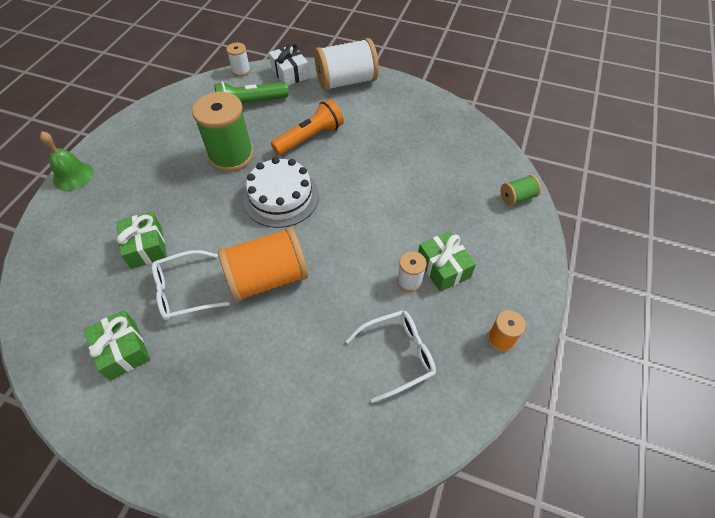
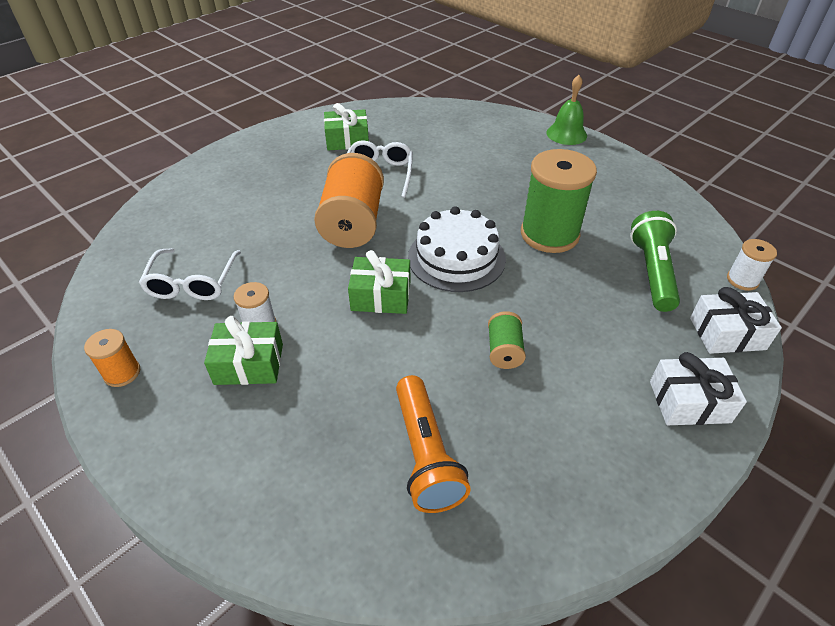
camera: 115 degrees right, 10 degrees down
green gift [116,212,167,269] -> green gift moved to [348,250,410,314]
orange flashlight [271,99,344,155] -> orange flashlight moved to [396,375,471,513]
white spool [314,38,379,91] -> white gift [650,352,747,425]
green spool [500,175,541,206] -> green spool moved to [488,311,526,369]

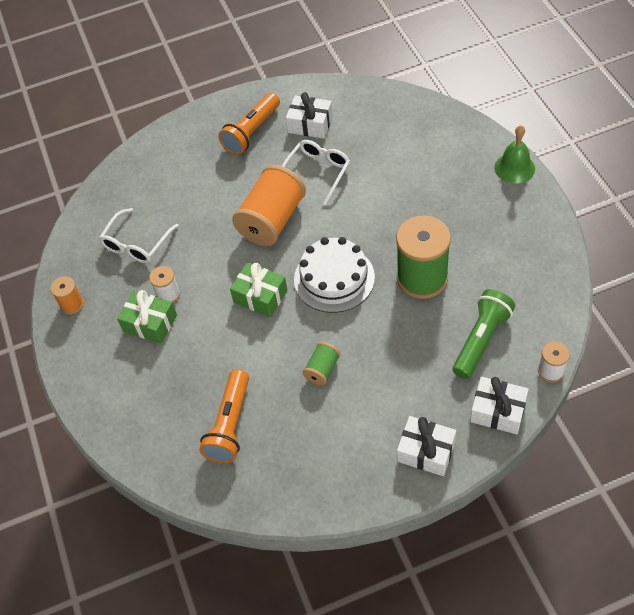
camera: 30 degrees right, 10 degrees up
green gift [324,103,369,151] -> white gift [286,92,333,139]
none -> orange flashlight [218,93,280,155]

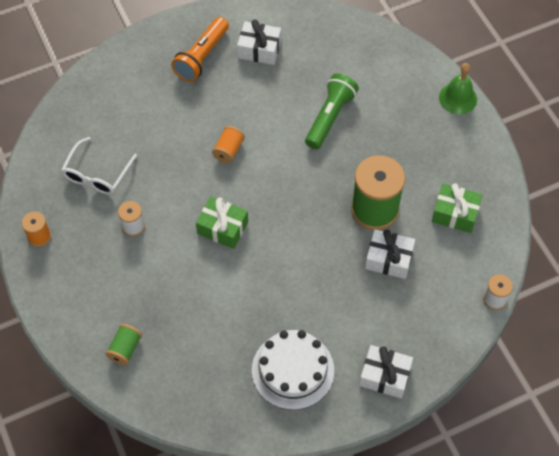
camera: 10 degrees left, 5 degrees up
green gift [117,290,177,344] -> green gift moved to [432,183,482,233]
orange flashlight [199,369,249,463] -> none
orange spool [232,165,306,246] -> orange spool [212,126,245,163], size x0.48
white glasses [282,140,350,205] -> none
white cake [294,237,375,313] -> white cake moved to [252,330,334,410]
green spool [302,342,341,385] -> green spool moved to [105,324,142,365]
green flashlight [453,289,515,379] -> green flashlight moved to [305,73,359,149]
white gift [470,377,529,434] -> white gift moved to [365,229,415,279]

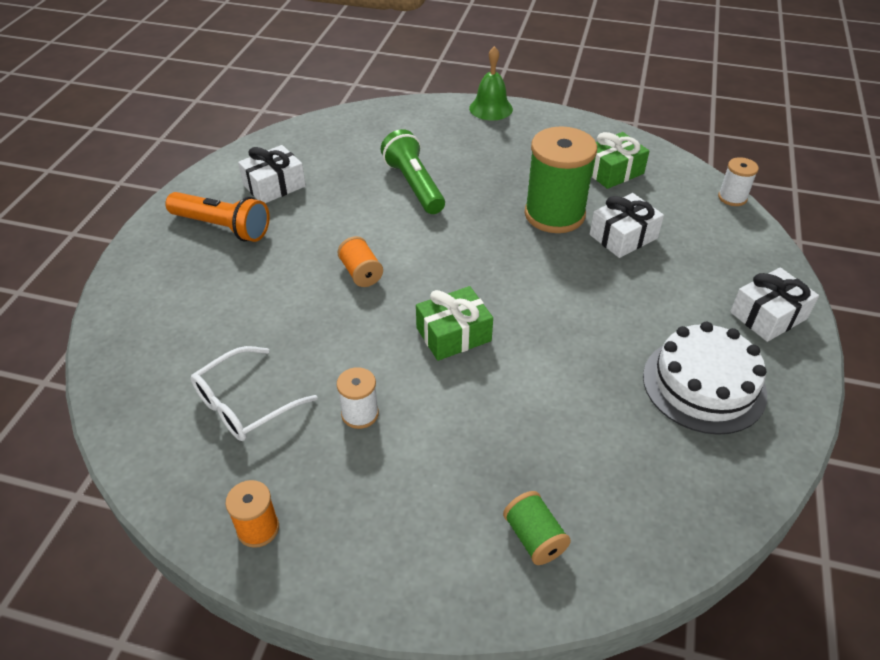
camera: 50 degrees left, 15 degrees down
white glasses [61,137,137,195] -> white glasses turned 75 degrees clockwise [191,346,317,441]
orange flashlight [171,17,229,82] -> orange flashlight turned 45 degrees counterclockwise [165,192,270,242]

